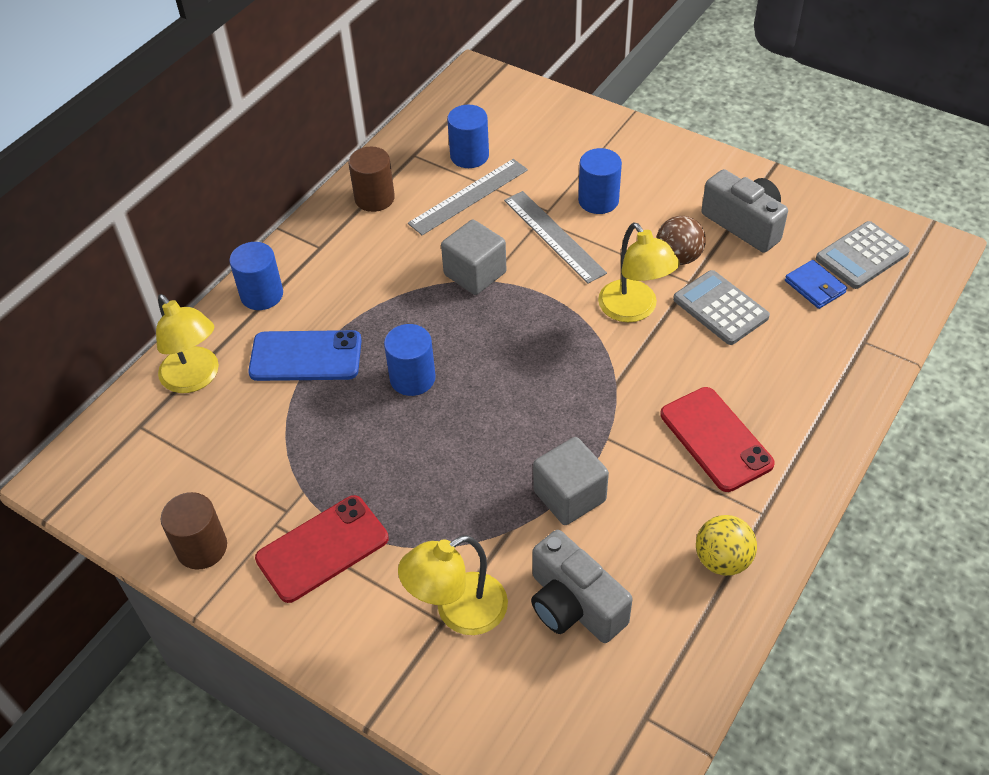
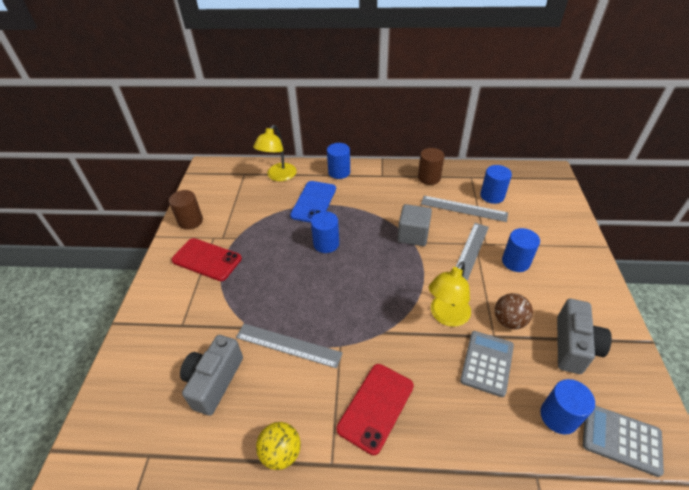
camera: 60 degrees right, 5 degrees down
blue phone [248,330,362,381] -> blue phone turned 45 degrees clockwise [290,181,336,223]
yellow lamp [398,535,508,635] -> none
grey cube [533,437,609,525] -> grey ruler [236,324,343,368]
blue wallet [785,260,847,309] -> blue cylinder [540,379,595,435]

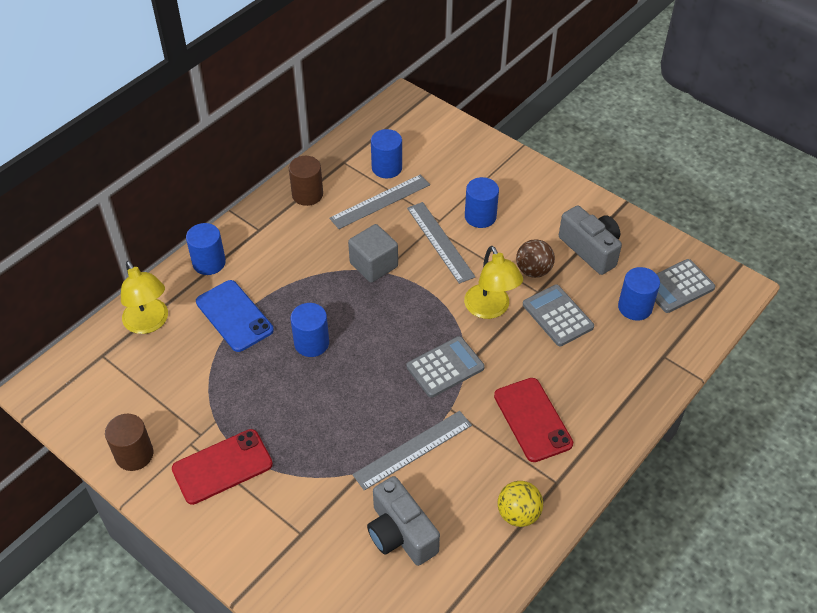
camera: 55 degrees left, 5 degrees up
none -> grey calculator [407,336,485,398]

